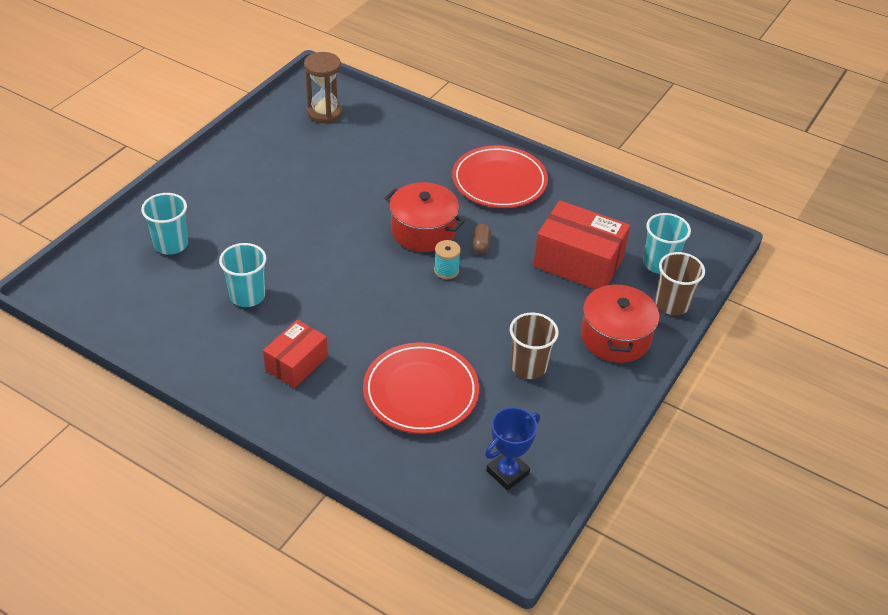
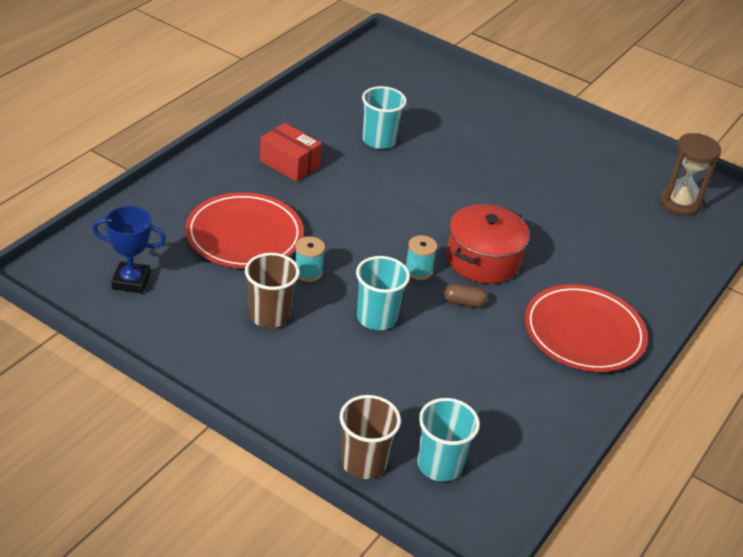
camera: 90 degrees right, 5 degrees down
turquoise cup [141,193,188,255] -> turquoise cup moved to [356,256,410,330]
blue trophy [485,407,540,490] -> blue trophy turned 45 degrees counterclockwise [92,206,166,293]
red box [533,200,631,290] -> none
red pot [581,282,660,363] -> none
none -> turquoise spool [295,236,325,282]

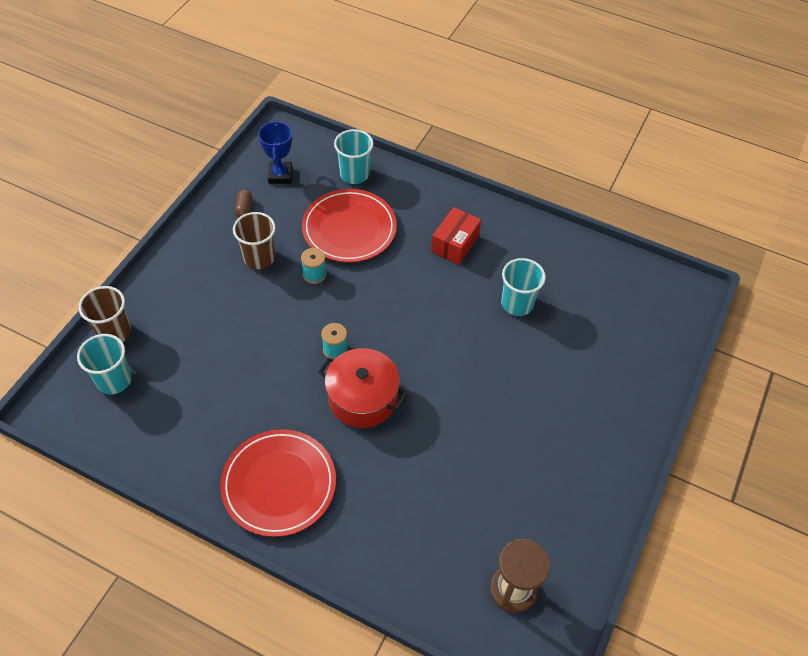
camera: 85 degrees right, 15 degrees up
turquoise cup [356,256,410,330] -> turquoise cup moved to [334,129,373,184]
brown capsule [444,284,487,308] -> brown capsule moved to [235,189,252,218]

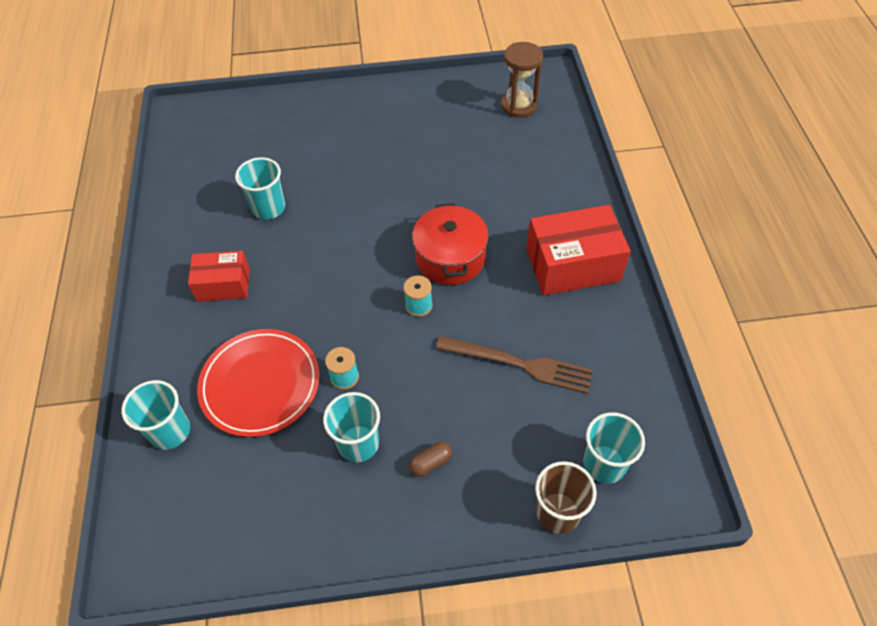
camera: 120 degrees left, 0 degrees up
red plate [220,429,336,537] -> red box [526,205,630,296]
brown cup [233,212,276,269] -> turquoise cup [323,392,380,462]
brown capsule [235,189,252,218] -> brown capsule moved to [409,442,452,477]
blue trophy [258,120,292,184] -> none
none -> brown fork [436,336,593,394]

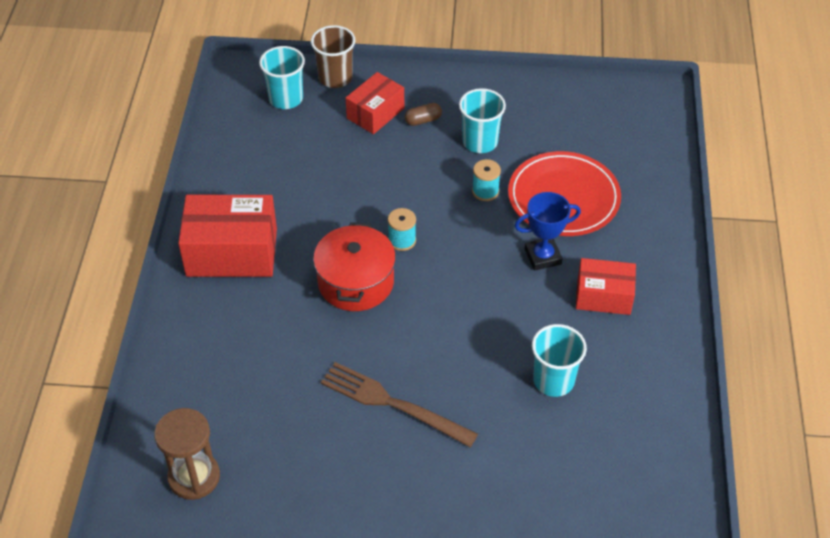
camera: 170 degrees left, 5 degrees down
turquoise cup [122,380,190,450] -> none
brown fork [436,336,593,394] -> brown fork moved to [321,362,478,447]
none -> red box [346,72,404,134]
none -> blue trophy [515,192,581,271]

